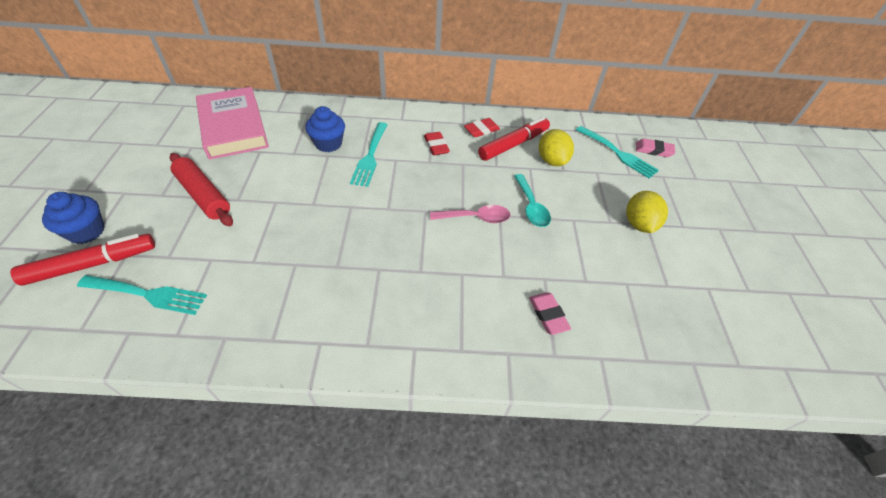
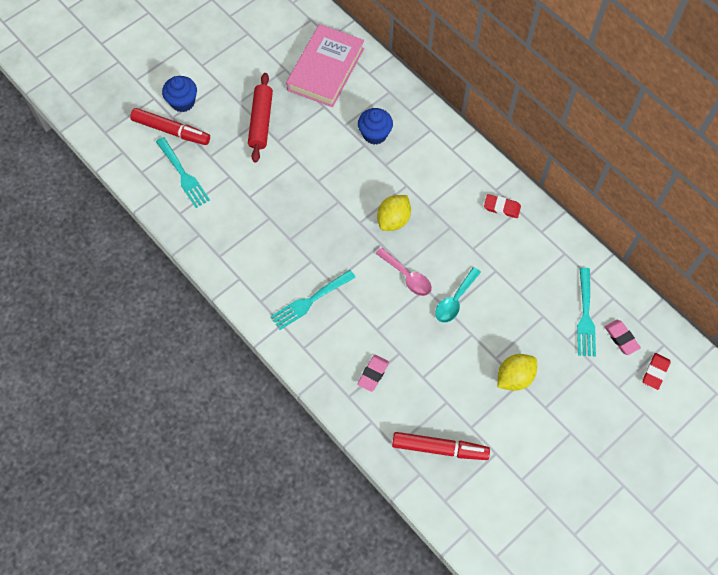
camera: 50 degrees right, 15 degrees up
turquoise fork [350,122,388,187] -> turquoise fork moved to [270,270,356,330]
red eraser [424,132,450,155] -> red eraser moved to [643,353,671,390]
red marker [478,117,550,161] -> red marker moved to [392,432,490,460]
yellow lemon [539,129,574,166] -> yellow lemon moved to [377,195,411,231]

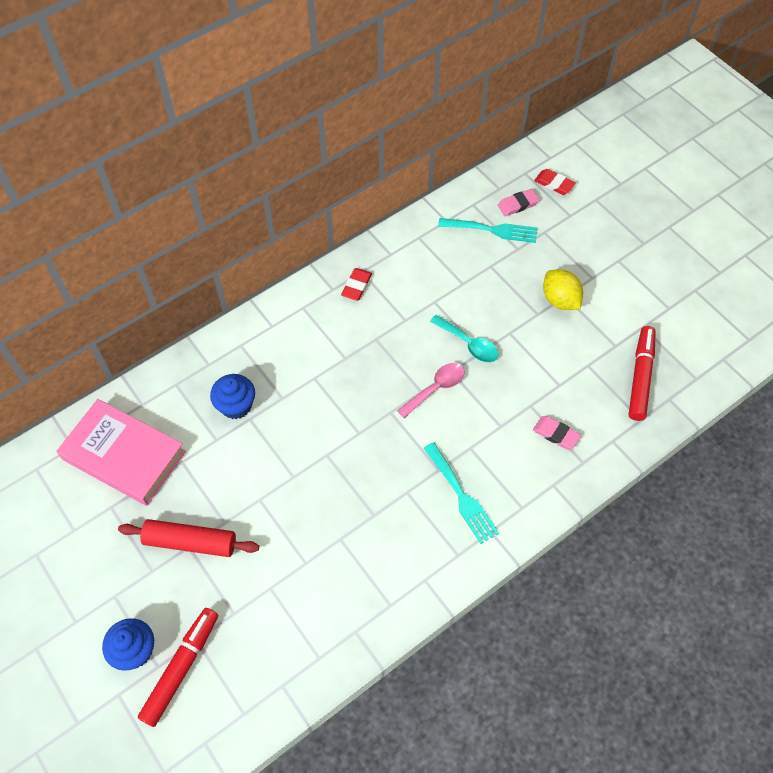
camera: 85 degrees left, 5 degrees down
turquoise fork [156,137,210,208] -> none
yellow lemon [377,195,411,231] -> none

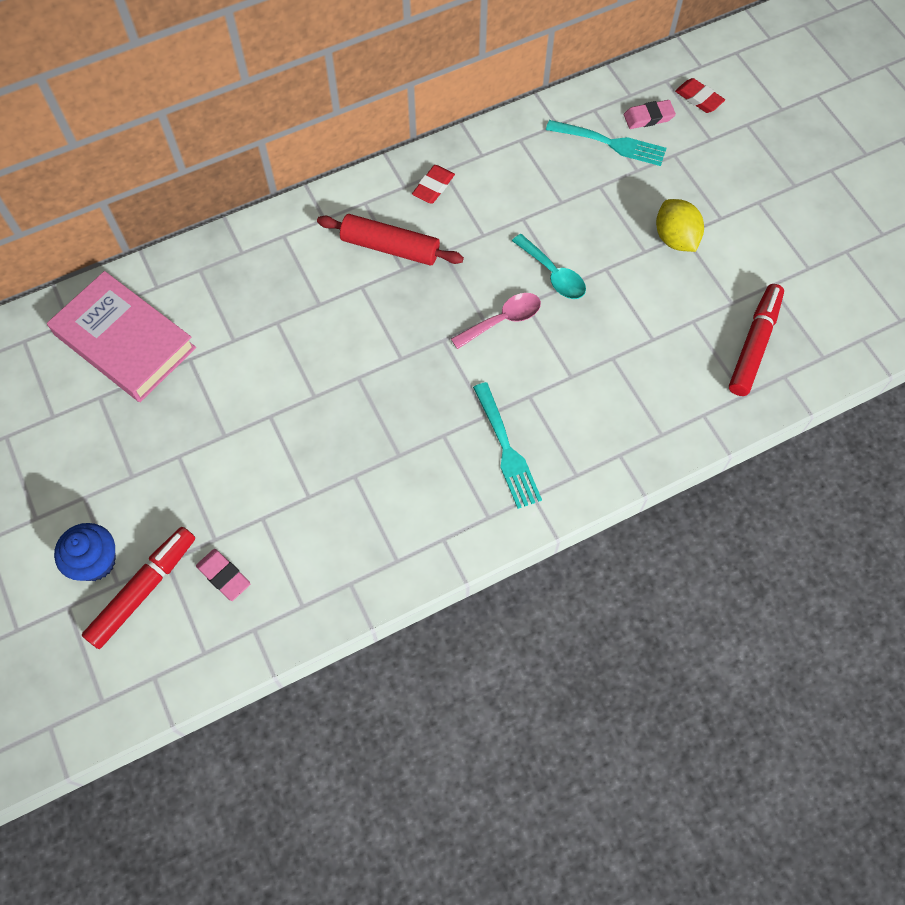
camera: 10 degrees right, 5 degrees up
red rolling pin [118,519,259,557] -> red rolling pin moved to [317,214,464,265]
blue cupcake [210,374,255,419] -> none
pink eraser [533,416,581,450] -> pink eraser moved to [196,549,250,601]

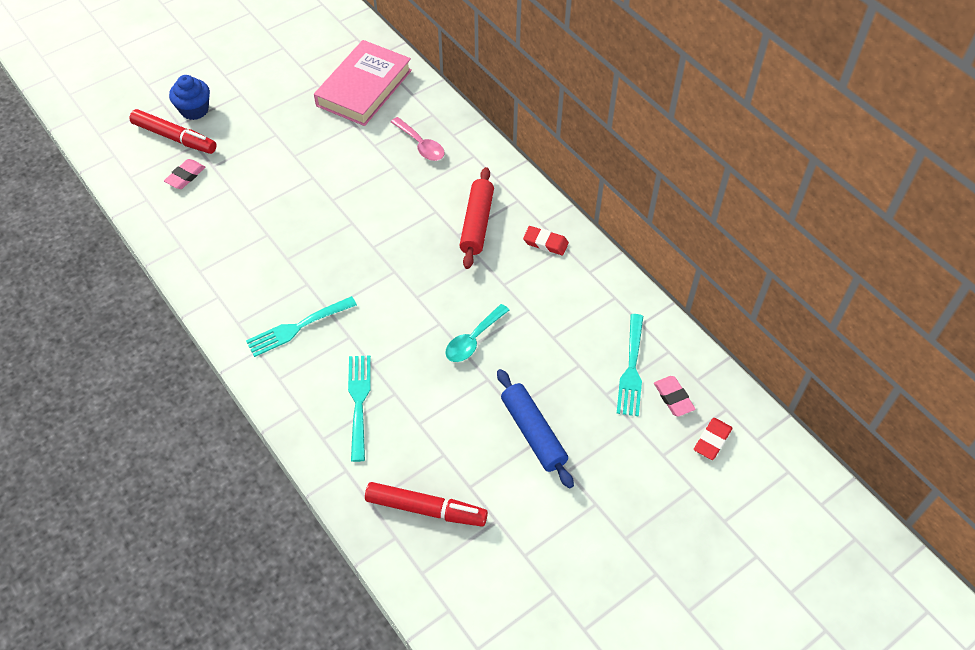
camera: 80 degrees right, 10 degrees down
pink spoon [451,293,541,349] -> pink spoon moved to [391,117,445,161]
yellow lemon [656,199,704,252] -> blue rolling pin [497,369,574,489]
none -> turquoise fork [348,355,371,462]

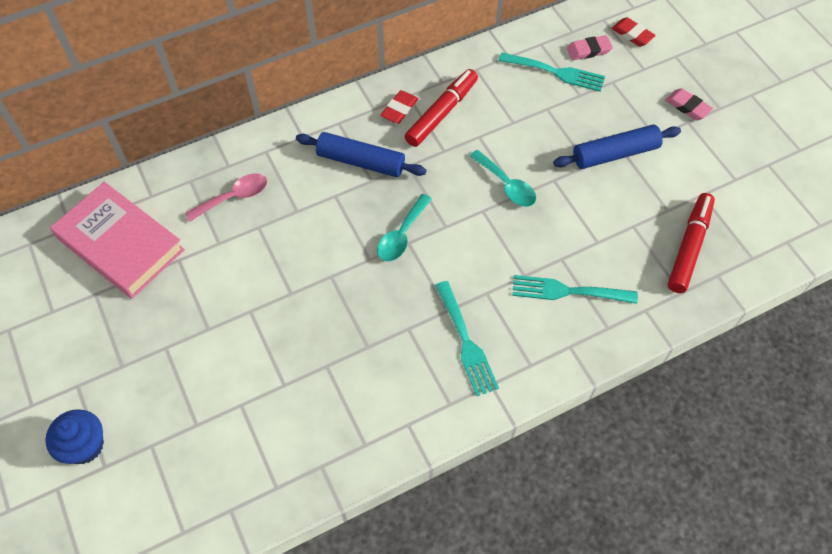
camera: 80 degrees left, 5 degrees up
red marker [129,109,217,154] -> red marker moved to [404,69,478,147]
pink eraser [164,159,205,189] -> pink eraser moved to [666,88,713,120]
red rolling pin [459,167,494,269] -> blue rolling pin [296,132,426,177]
none -> turquoise spoon [377,194,432,261]

